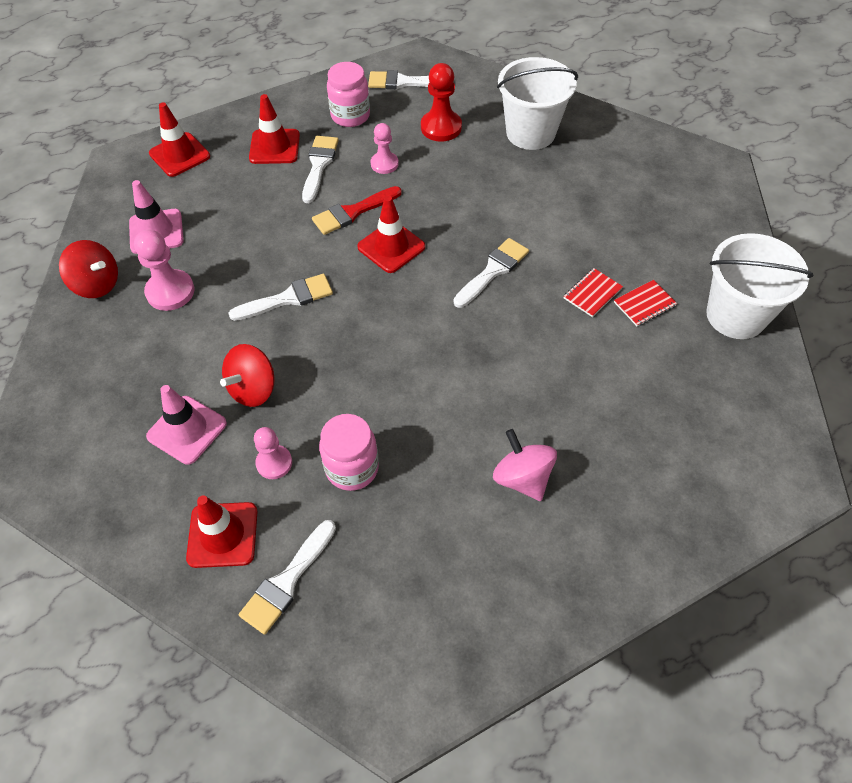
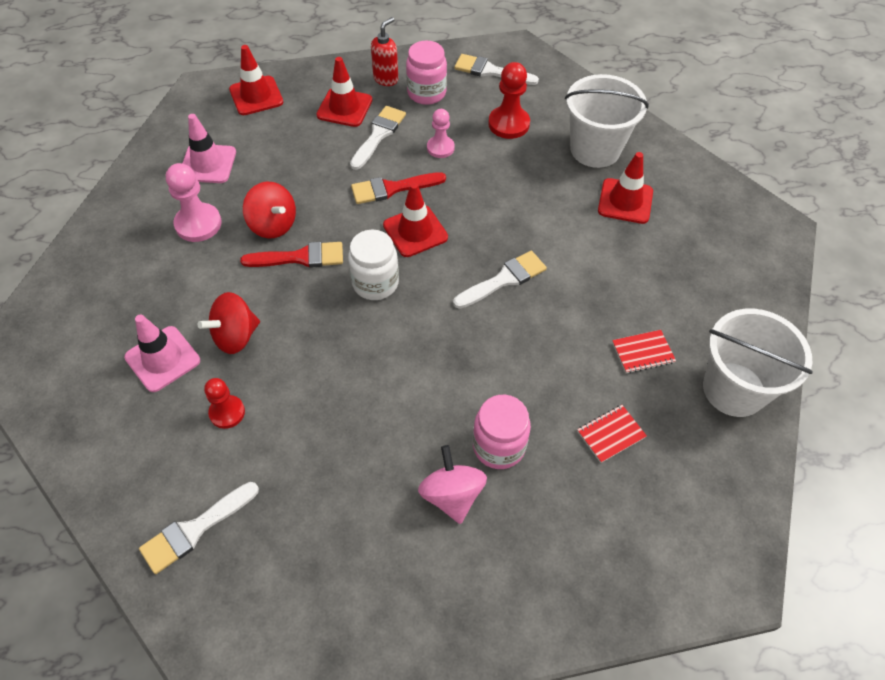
camera: 15 degrees right, 0 degrees up
red spinning top [59,240,118,298] -> red spinning top moved to [243,182,296,238]
red traffic cone [186,496,258,568] -> red traffic cone moved to [598,152,653,224]
white brush [228,273,333,321] -> red brush [240,242,343,268]
pink pawn [254,427,292,479] -> red pawn [204,378,245,429]
pink jar [319,414,379,491] -> pink jar moved to [473,395,531,469]
red notebook [564,268,623,317] -> red notebook moved to [577,405,647,463]
none -> white jar [348,230,399,300]
none -> red soap dispenser [371,17,398,86]

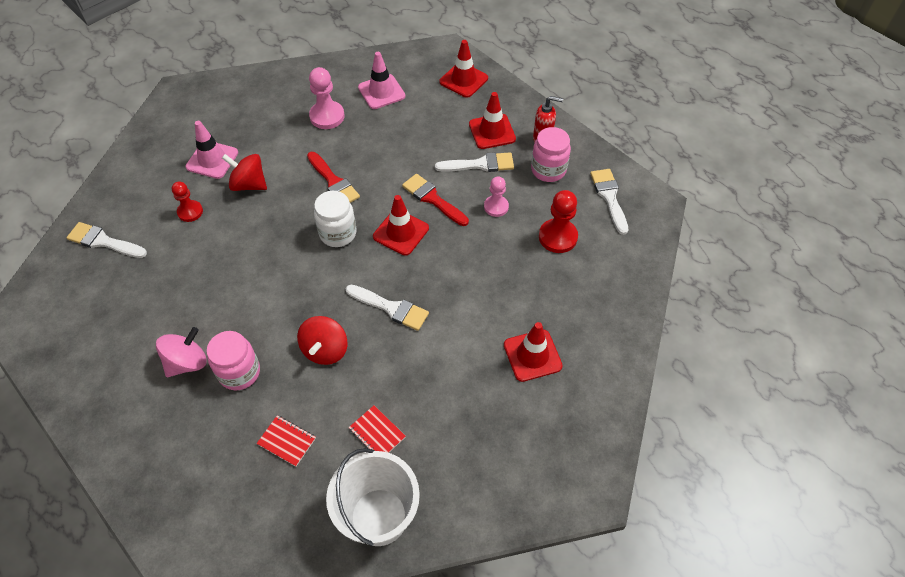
camera: 60 degrees right, 0 degrees up
red spinning top [243,182,296,238] -> red spinning top moved to [297,316,347,365]
white bucket [565,74,649,168] -> none

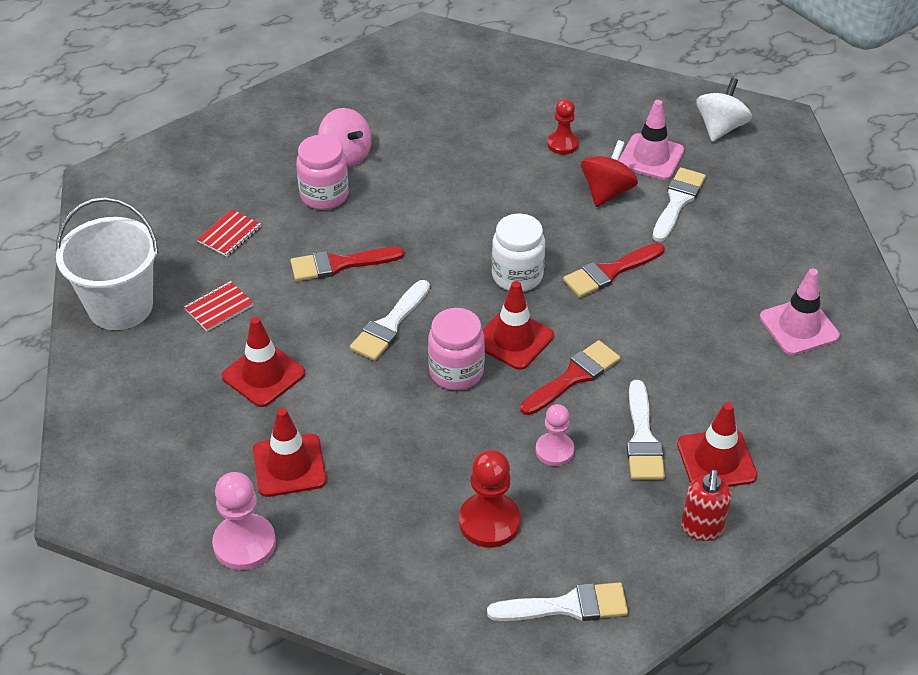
camera: 95 degrees right, 10 degrees down
white brush [67,222,147,258] -> white brush moved to [652,167,706,242]
red spinning top [297,316,347,365] -> red brush [290,247,404,281]
pink pawn [309,67,345,129] -> pink pawn moved to [212,472,276,570]
red traffic cone [439,40,488,98] -> red traffic cone moved to [222,317,305,407]
pink jar [531,127,571,182] -> pink jar moved to [428,308,485,390]
none -> white spinning top [697,78,752,142]

